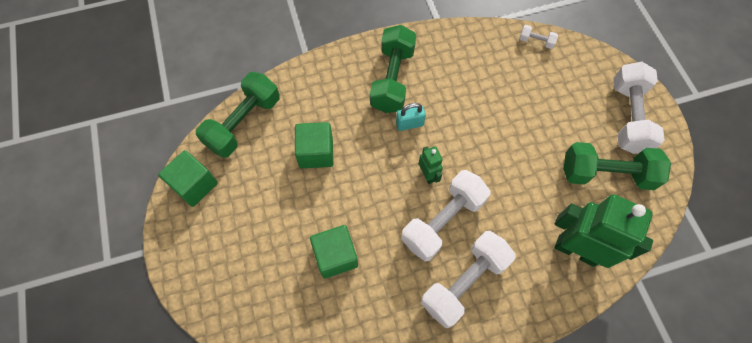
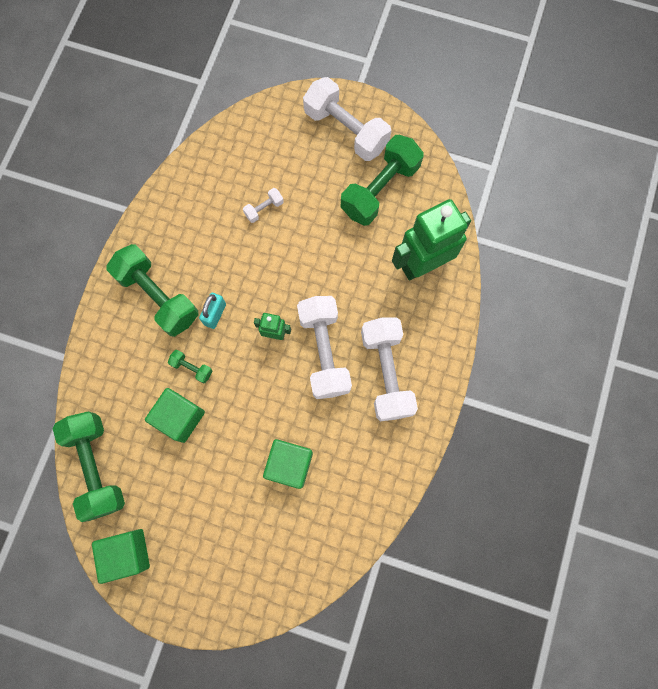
camera: 55 degrees left, 10 degrees up
white dumbbell [519,25,558,49] -> white dumbbell moved to [243,188,284,223]
none -> green dumbbell [168,350,212,383]

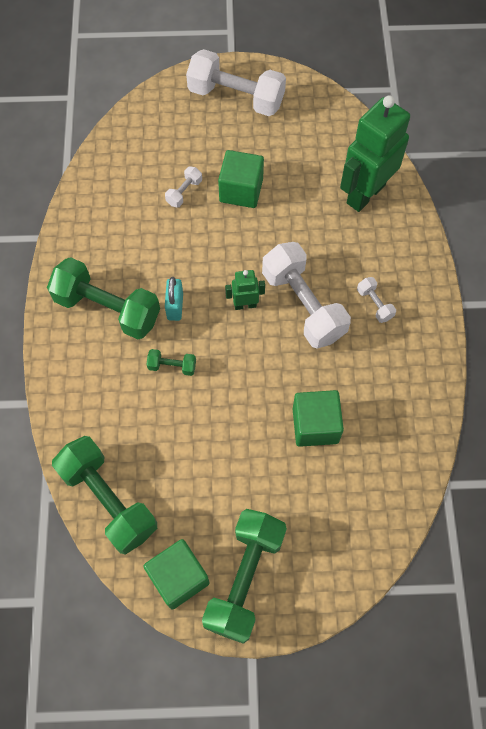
camera: 20 degrees left, 10 degrees down
green cube [145,388,205,443] -> green cube moved to [218,150,264,208]
green dumbbell [341,135,424,226] -> green dumbbell moved to [202,509,287,644]
white dumbbell [361,317,418,421] -> white dumbbell [357,277,396,323], size x0.44

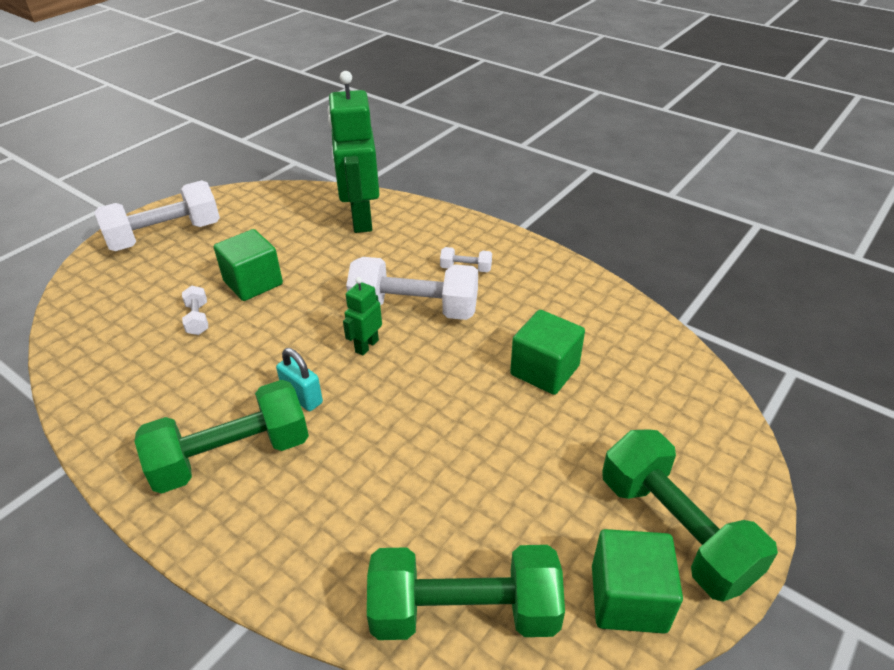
camera: 50 degrees left, 25 degrees down
green dumbbell [147,349,196,376] -> none

